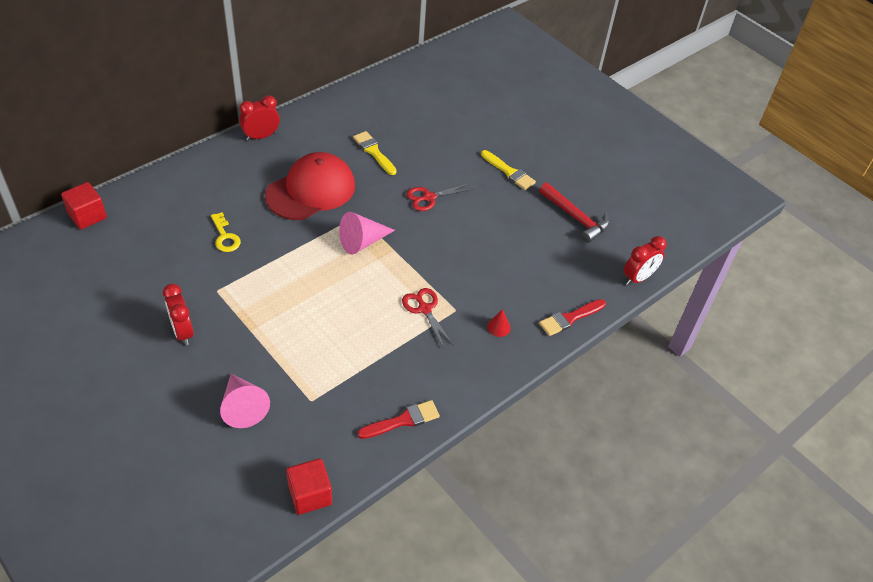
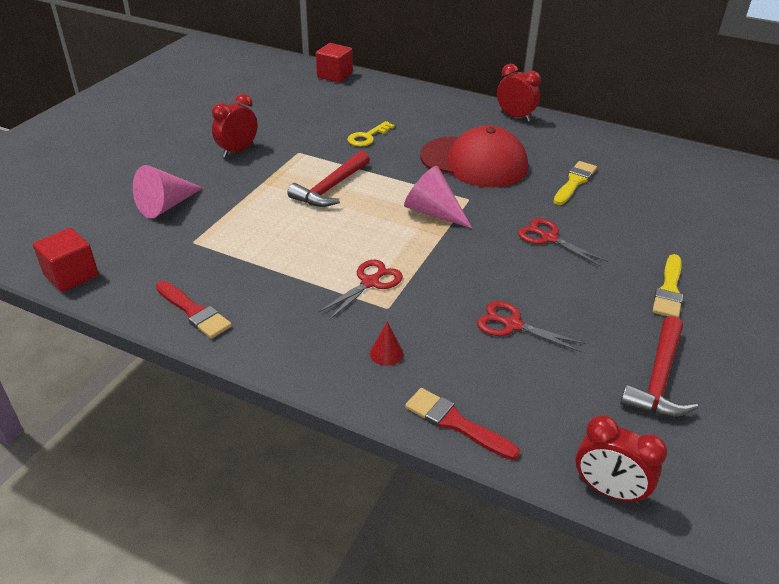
camera: 70 degrees right, 10 degrees down
none -> red hammer [288,151,370,207]
none -> red scissors [477,301,586,353]

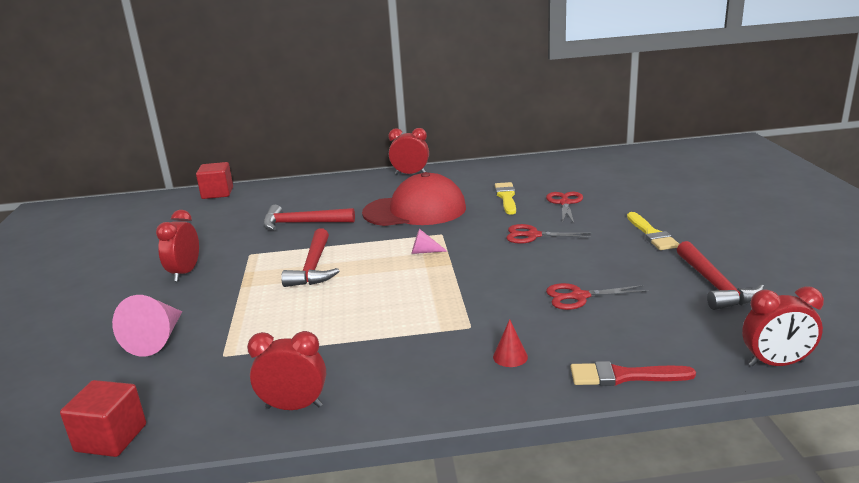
camera: 30 degrees left, 15 degrees down
red brush [156,281,232,339] -> red clock [247,331,326,410]
red scissors [318,260,403,320] -> red scissors moved to [546,192,583,223]
yellow key [348,121,395,146] -> red hammer [263,205,355,230]
pink cone [404,166,472,228] -> pink cone [412,229,447,254], size x0.52

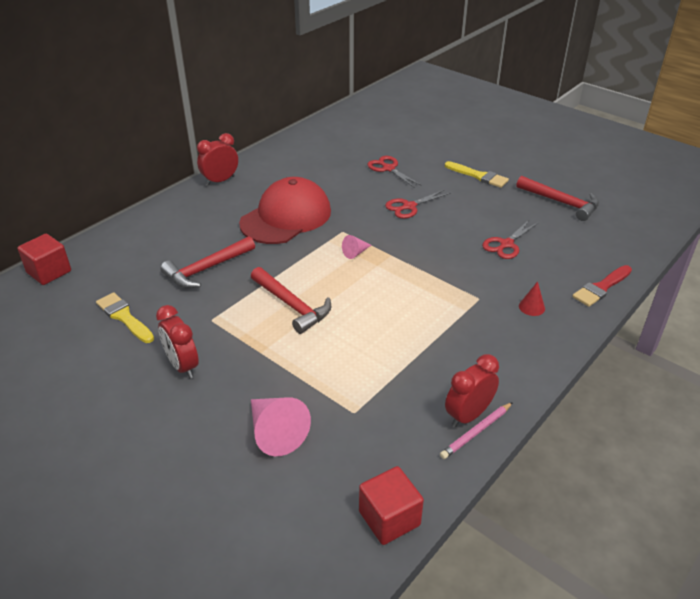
camera: 45 degrees left, 15 degrees up
yellow brush [495,182,516,215] -> yellow brush moved to [96,292,154,343]
red clock [742,286,824,367] -> none
none -> pink pencil [440,402,513,459]

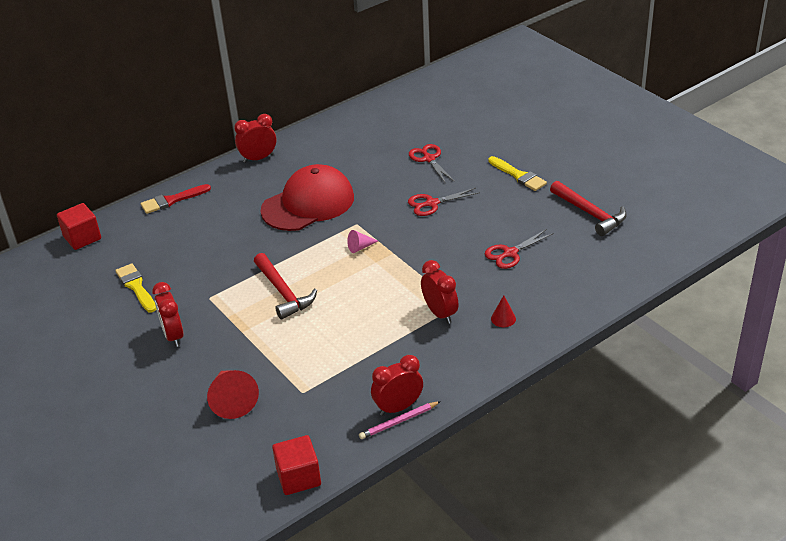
camera: 15 degrees right, 0 degrees up
red hammer [160,236,255,288] -> none
pink cone [251,397,311,456] -> red cone [207,370,259,419]
red brush [572,265,632,307] -> red brush moved to [141,184,211,214]
none -> red clock [421,260,459,324]

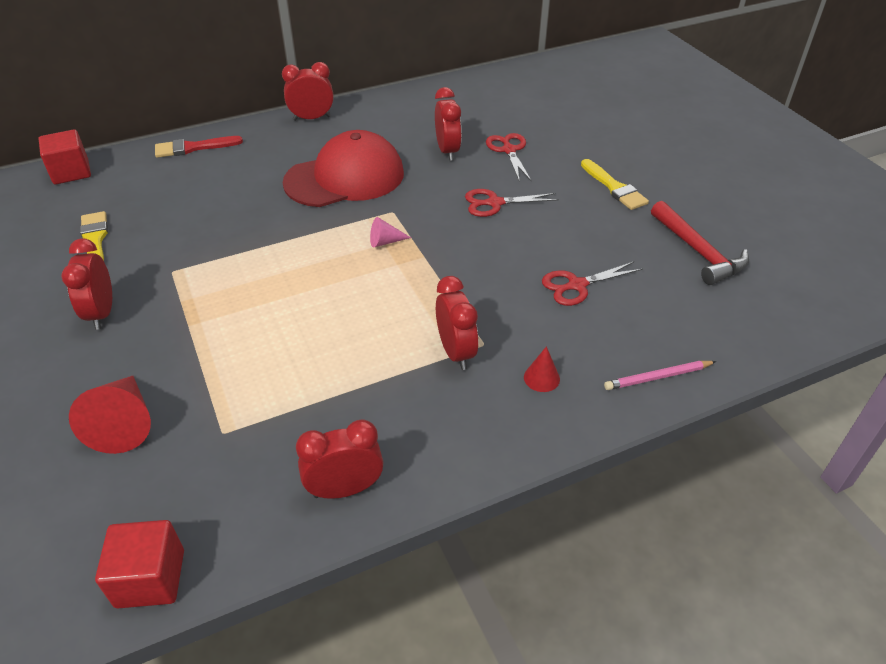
camera: 10 degrees right, 5 degrees up
red hammer [254,253,317,319] -> none
pink pencil [359,401,441,439] -> pink pencil moved to [604,361,716,390]
none -> red clock [435,87,462,161]

